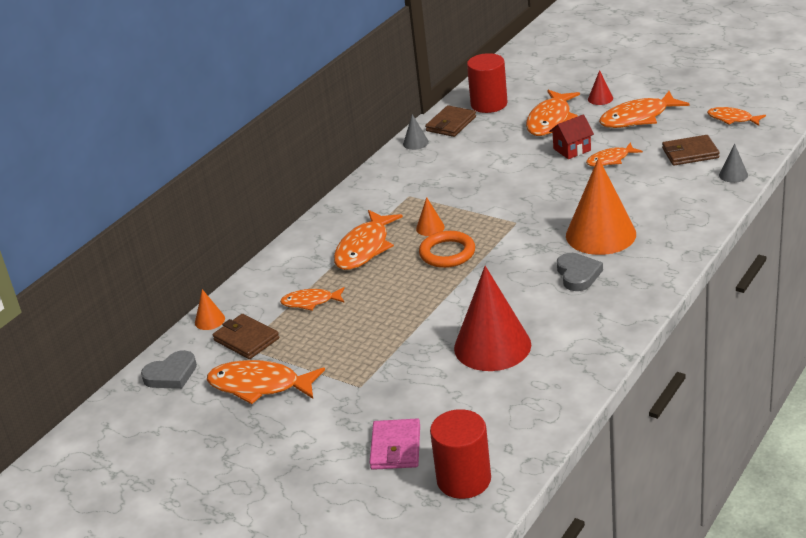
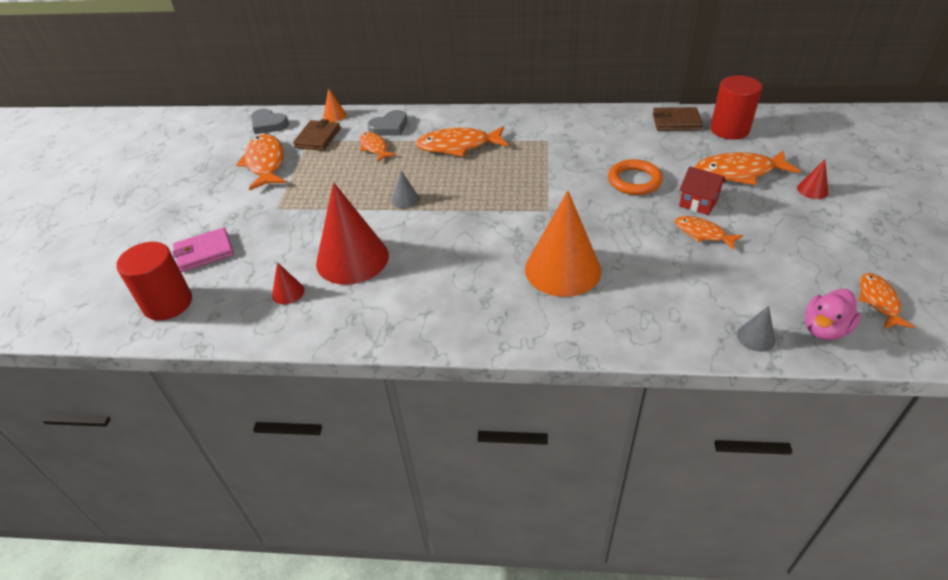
camera: 60 degrees right, 10 degrees up
grey cone [403,114,429,150] -> grey cone moved to [392,171,419,209]
orange cone [416,197,445,236] -> none
orange ring [419,231,475,268] -> orange ring moved to [608,159,663,195]
grey heart [557,253,603,291] -> grey heart moved to [368,110,407,136]
orange fish [599,91,689,128] -> none
brown wallet [662,135,720,166] -> none
none -> red cone [272,262,304,304]
none -> pink duck [805,289,861,340]

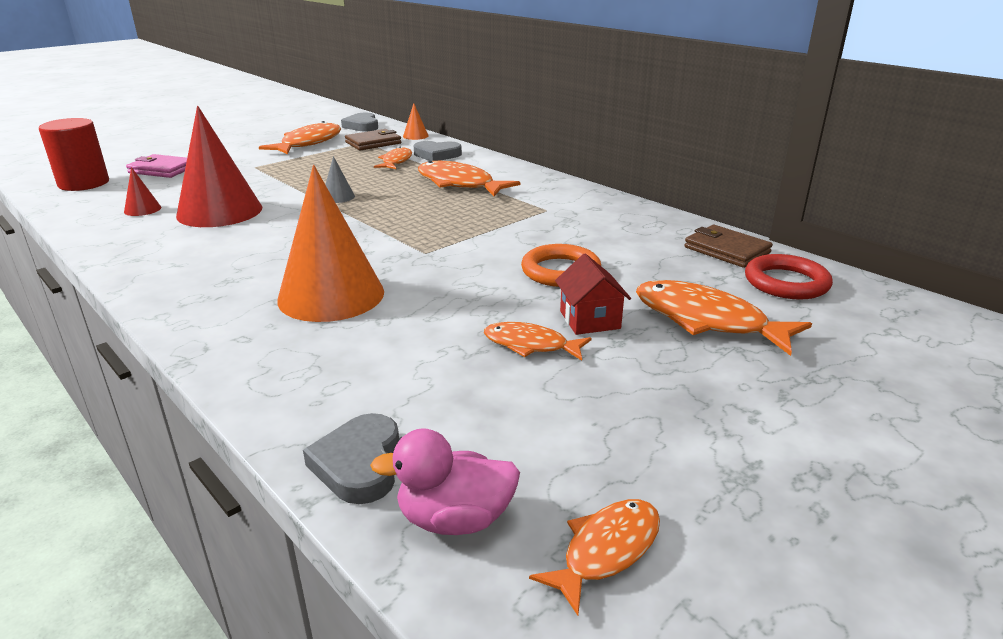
camera: 40 degrees right, 15 degrees down
orange fish [675,216,743,250] -> orange fish turned 60 degrees counterclockwise [484,322,592,361]
red cylinder [710,75,762,140] -> red ring [745,254,833,300]
grey cone [737,306,775,352] -> grey heart [303,413,399,504]
red cone [797,159,828,199] -> none

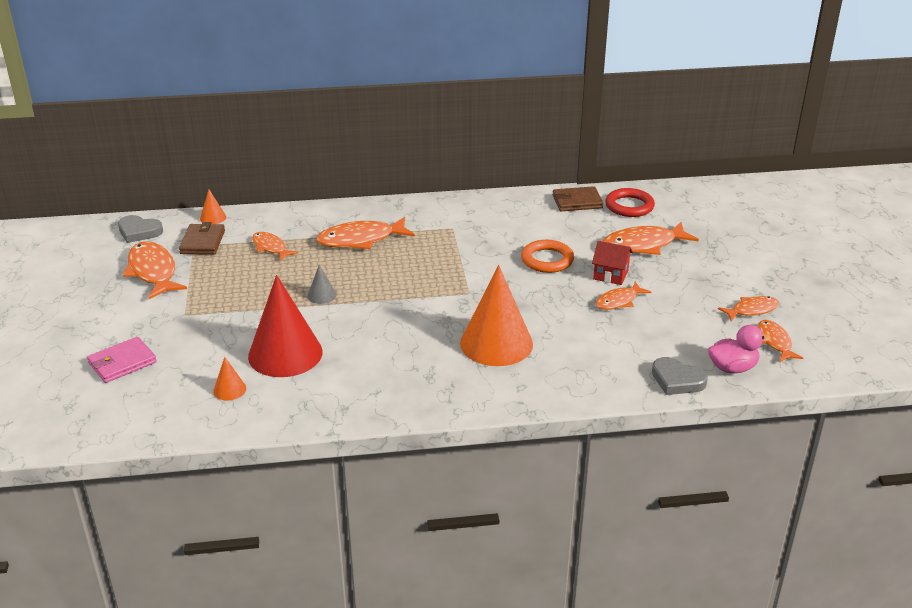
camera: 55 degrees left, 5 degrees up
red cylinder [39,118,109,191] -> none
red cone [124,167,161,216] -> orange cone [213,357,246,401]
pink duck [370,428,520,535] -> pink duck turned 135 degrees counterclockwise [708,325,771,373]
grey heart [414,141,462,161] -> none
none -> orange fish [718,296,779,321]

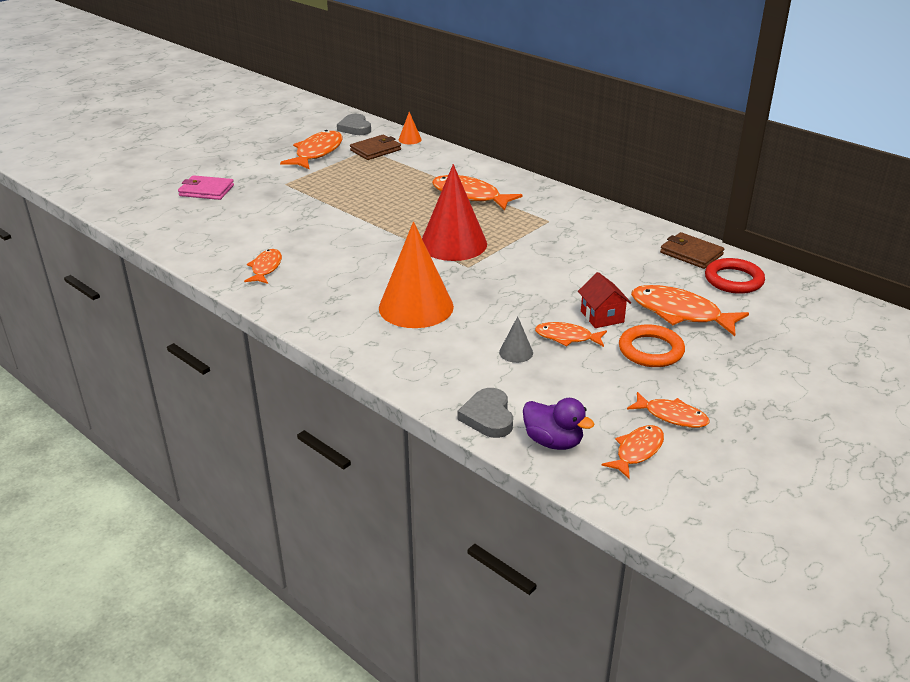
camera: 50 degrees right, 0 degrees up
orange cone [213,357,246,401] -> none
red cone [248,275,323,377] -> red cone moved to [422,164,487,261]
orange fish [252,232,298,261] -> orange fish moved to [244,249,282,284]
grey cone [307,265,336,304] -> grey cone moved to [499,316,533,363]
orange ring [521,240,574,273] -> orange ring moved to [619,324,685,367]
pink duck [708,325,771,373] -> purple duck [523,398,594,450]

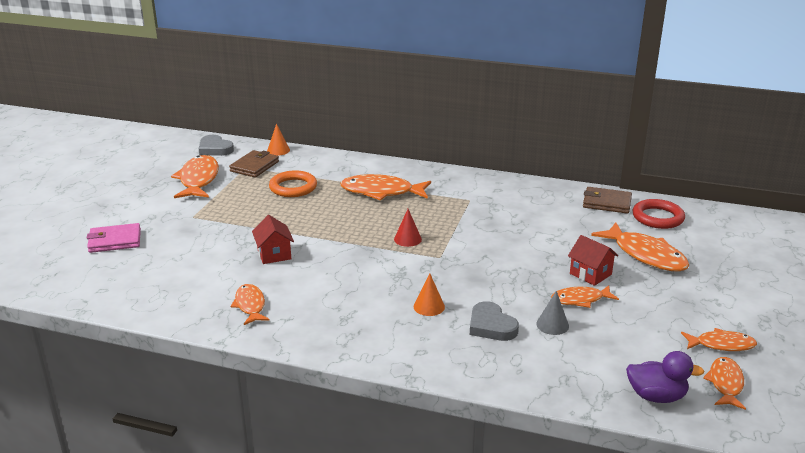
camera: 25 degrees left, 5 degrees down
orange cone [379,222,454,328] -> orange cone [414,273,445,316], size x0.42
red cone [422,164,487,261] -> red cone [394,209,422,247], size x0.42
grey heart [458,388,513,438] -> grey heart moved to [470,301,519,341]
orange ring [619,324,685,367] -> orange ring moved to [269,170,317,197]
orange fish [631,285,749,336] -> orange fish turned 135 degrees counterclockwise [591,222,689,272]
none -> red house [252,215,294,264]

